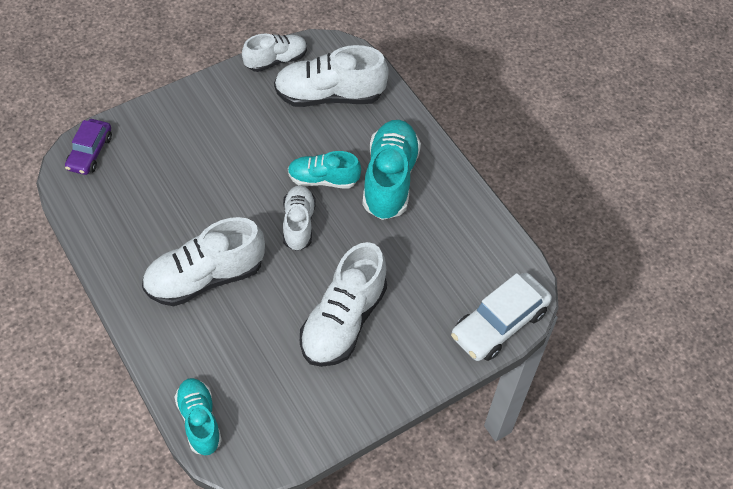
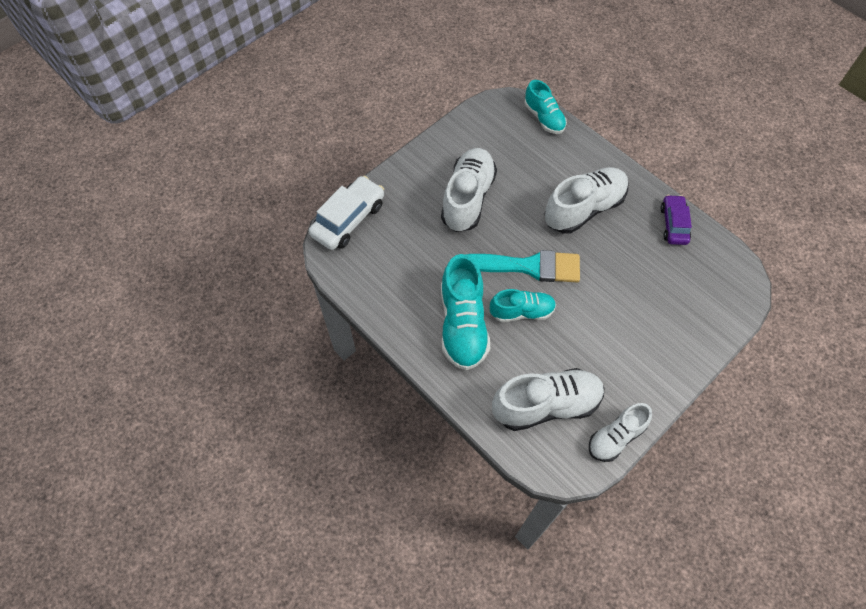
camera: 170 degrees right, 5 degrees up
purple car [65,119,112,175] -> purple car moved to [660,195,692,245]
white shoe [283,185,316,251] -> turquoise brush [465,250,580,283]

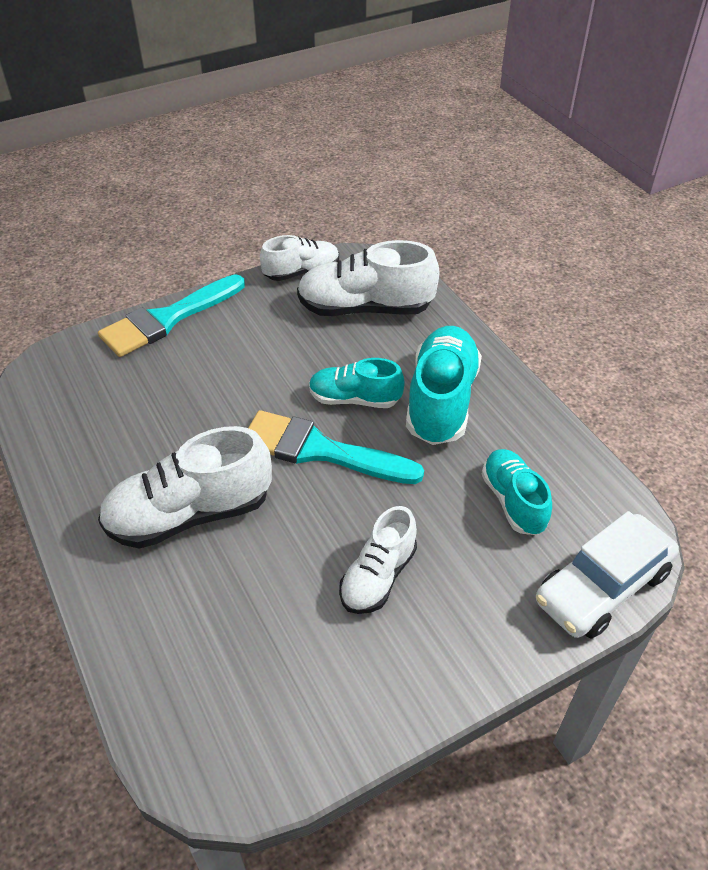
camera: 165 degrees left, 15 degrees down
white shoe [441,148,497,232] -> white shoe [339,506,417,614], size x0.62
turquoise shoe [524,80,567,134] -> turquoise shoe moved to [482,449,552,535]
purple car [660,195,692,245] -> none
none -> turquoise brush [98,274,245,357]

